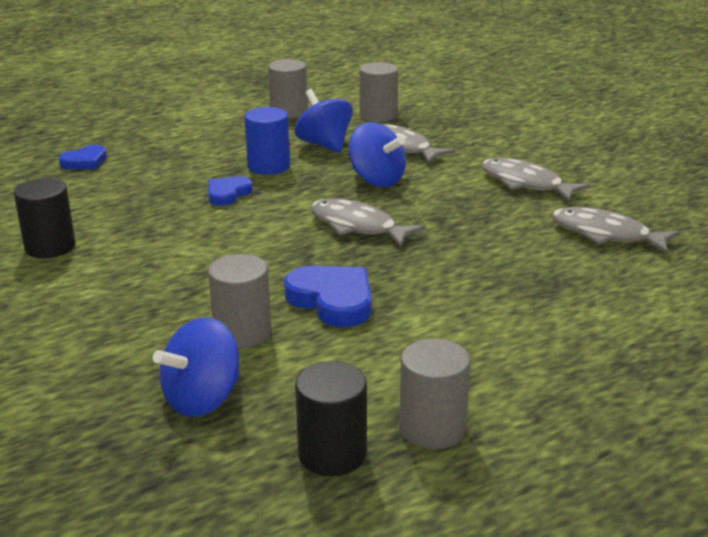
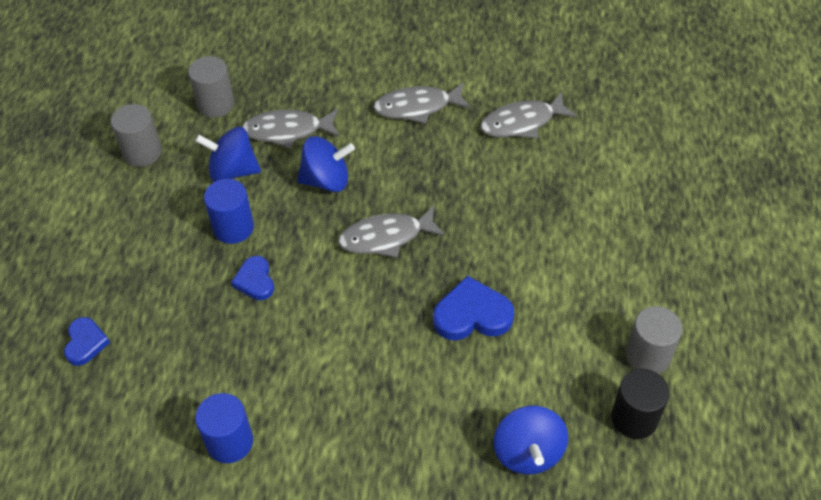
camera: 50 degrees left, 25 degrees up
black cylinder [14,178,76,258] -> blue cylinder [195,393,253,463]
grey cylinder [208,254,271,349] -> none

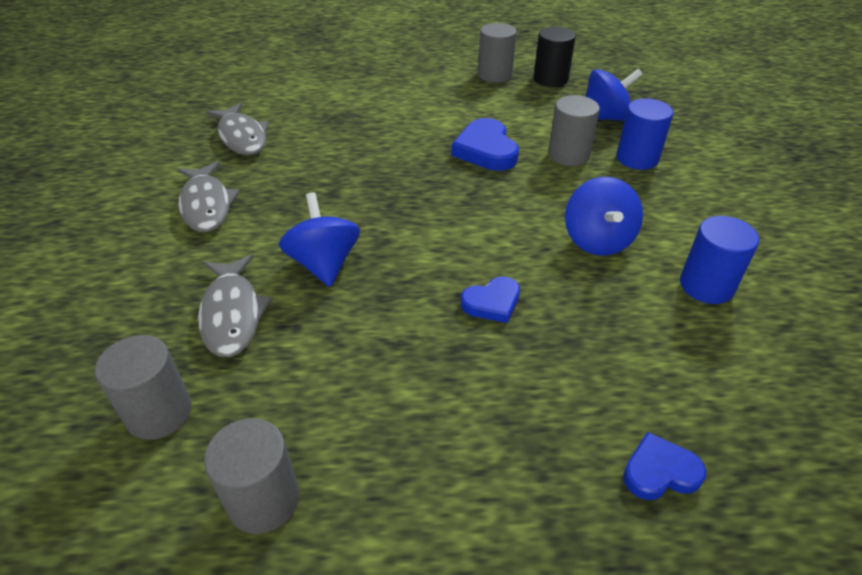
camera: 100 degrees left, 10 degrees down
blue spinning top [195,127,261,182] -> blue spinning top moved to [565,177,643,256]
blue cylinder [204,179,254,244] -> blue cylinder moved to [616,98,673,170]
grey fish [338,205,445,258] -> none
none -> grey cylinder [548,95,600,166]

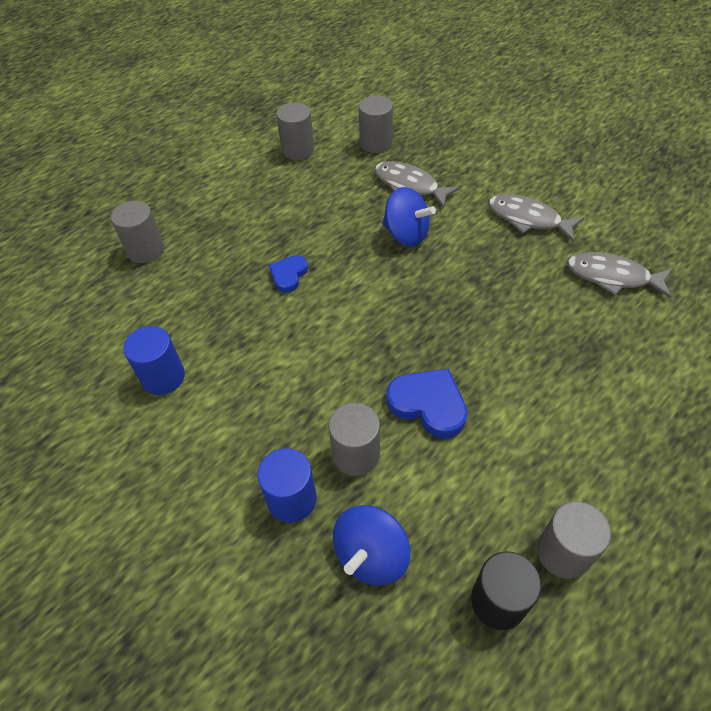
camera: 140 degrees right, 10 degrees up
blue spinning top [565,177,643,256] -> none
blue heart [623,432,707,500] -> grey cylinder [111,201,164,263]

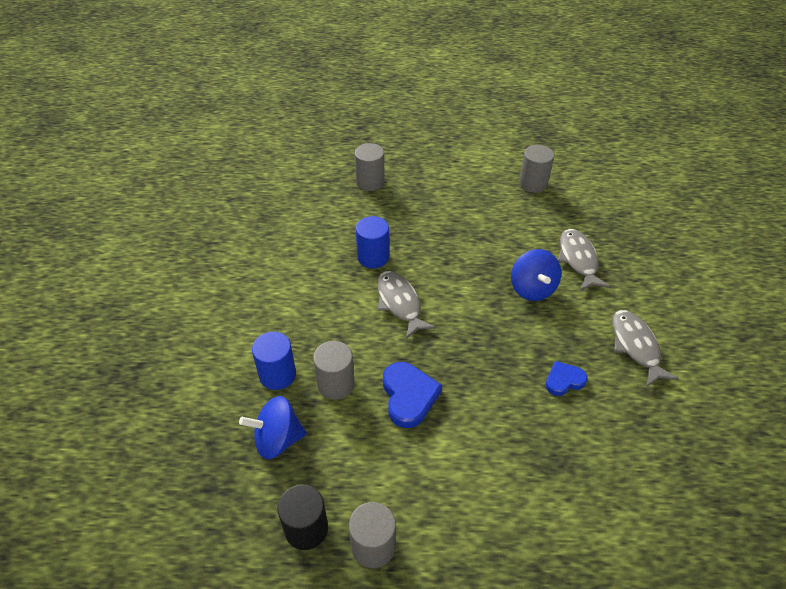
camera: 45 degrees right, 5 degrees down
blue cylinder [123,326,185,395] -> blue cylinder moved to [356,216,389,268]
blue heart [269,255,308,293] -> blue heart moved to [545,361,588,396]
grey cylinder [359,95,393,153] -> none
grey fish [567,252,672,298] -> grey fish moved to [377,271,436,339]

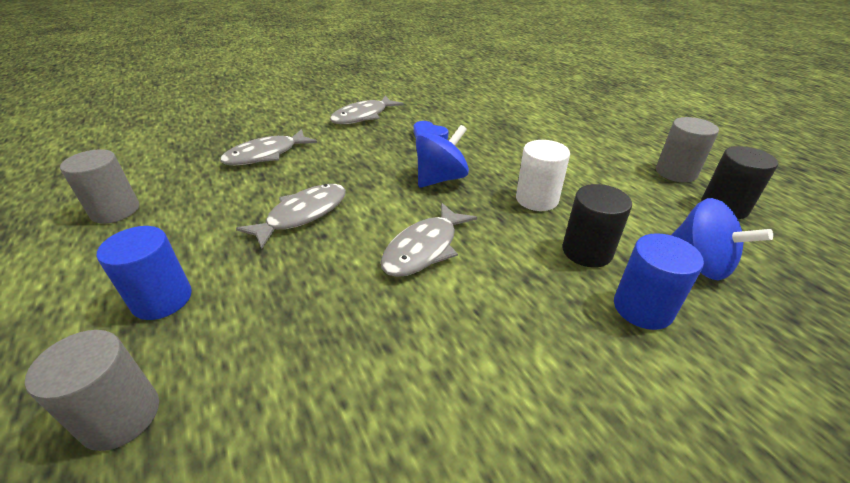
camera: 120 degrees left, 10 degrees down
grey cylinder [313,341,355,400] -> black cylinder [562,184,632,268]
blue cylinder [356,216,389,268] -> blue cylinder moved to [97,226,192,320]
blue heart [383,362,442,428] -> white cylinder [516,140,570,211]
blue spinning top [511,249,561,301] -> blue spinning top moved to [416,125,469,188]
none -> grey fish [236,184,346,249]

